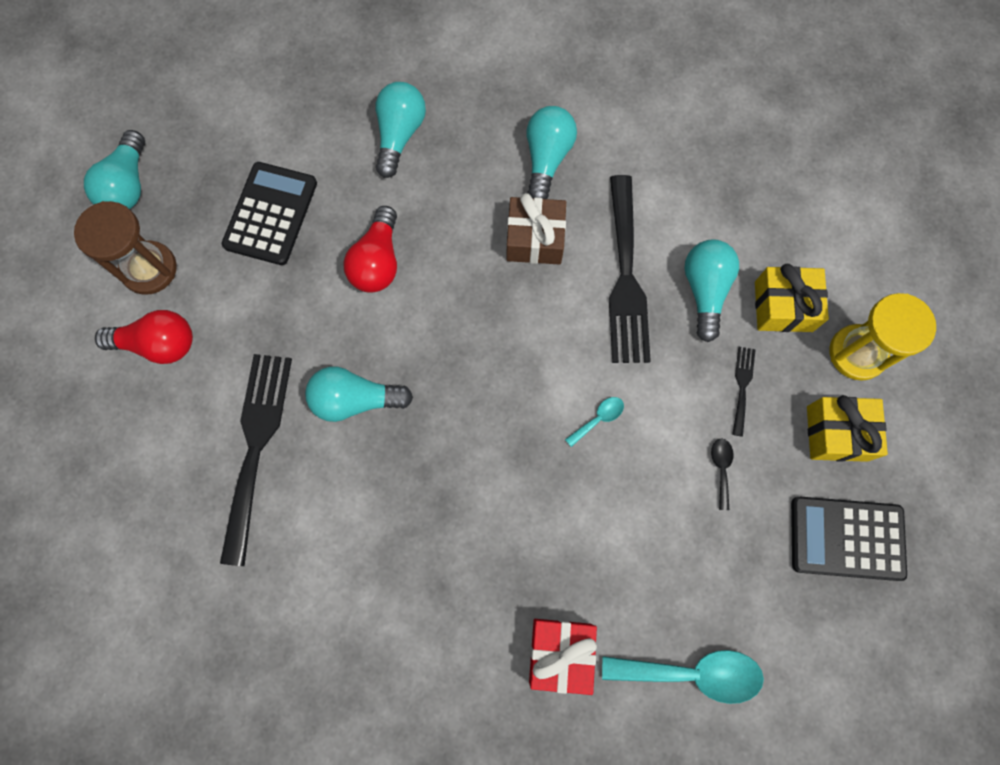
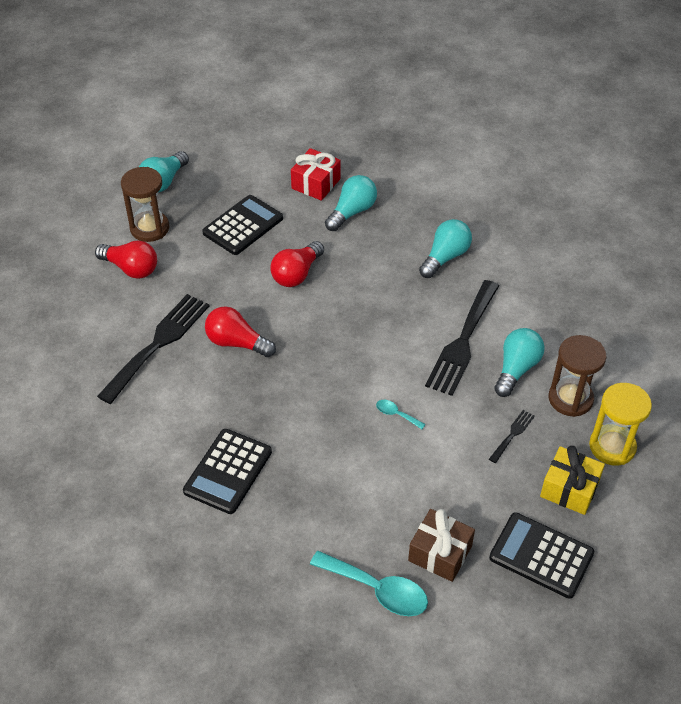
camera: 25 degrees right, 25 degrees down
turquoise light bulb [305,367,413,422] -> red light bulb [205,306,276,357]
brown gift [506,193,566,265] -> brown gift moved to [408,509,475,582]
red gift [529,619,597,695] -> red gift moved to [291,148,340,201]
turquoise spoon [565,397,624,447] -> turquoise spoon turned 135 degrees counterclockwise [376,400,426,429]
black spoon [711,438,734,510] -> none
yellow gift [755,264,829,332] -> brown hourglass [549,335,606,417]
none -> black calculator [183,429,272,514]

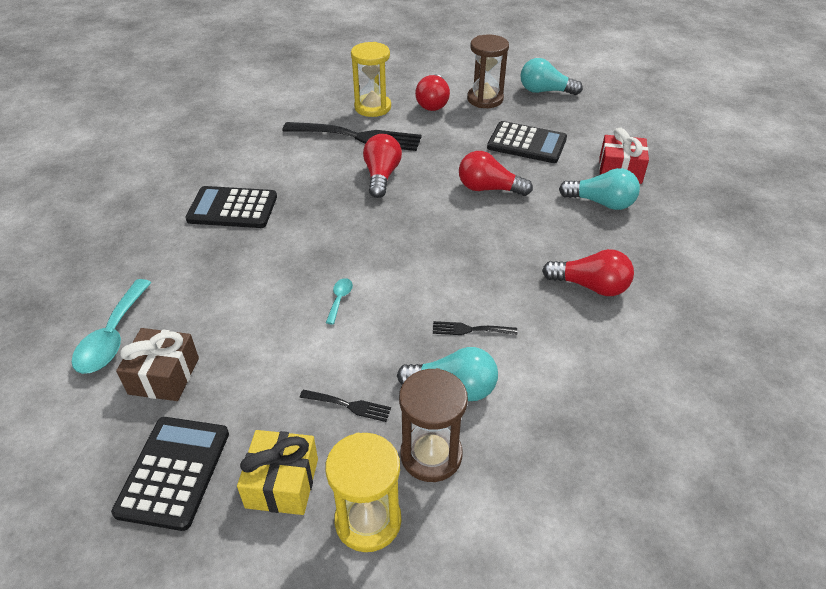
camera: 70 degrees right, 5 degrees down
turquoise light bulb [419,219,472,278] -> red light bulb [542,249,634,296]
black fork [425,280,499,396] -> black fork [433,321,517,335], size x0.45
none -> yellow hourglass [351,42,391,117]

